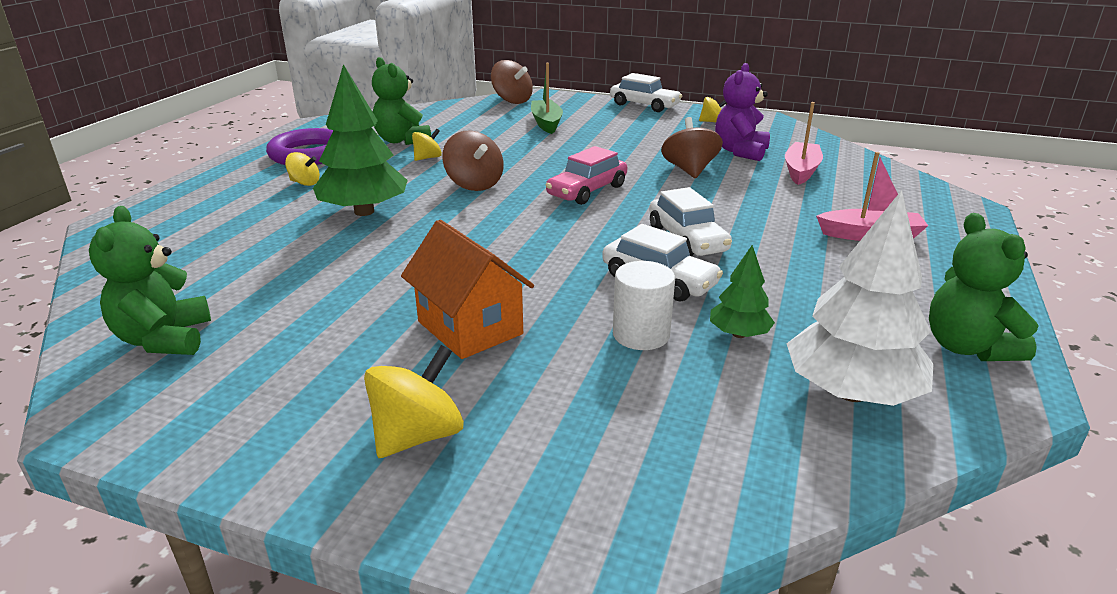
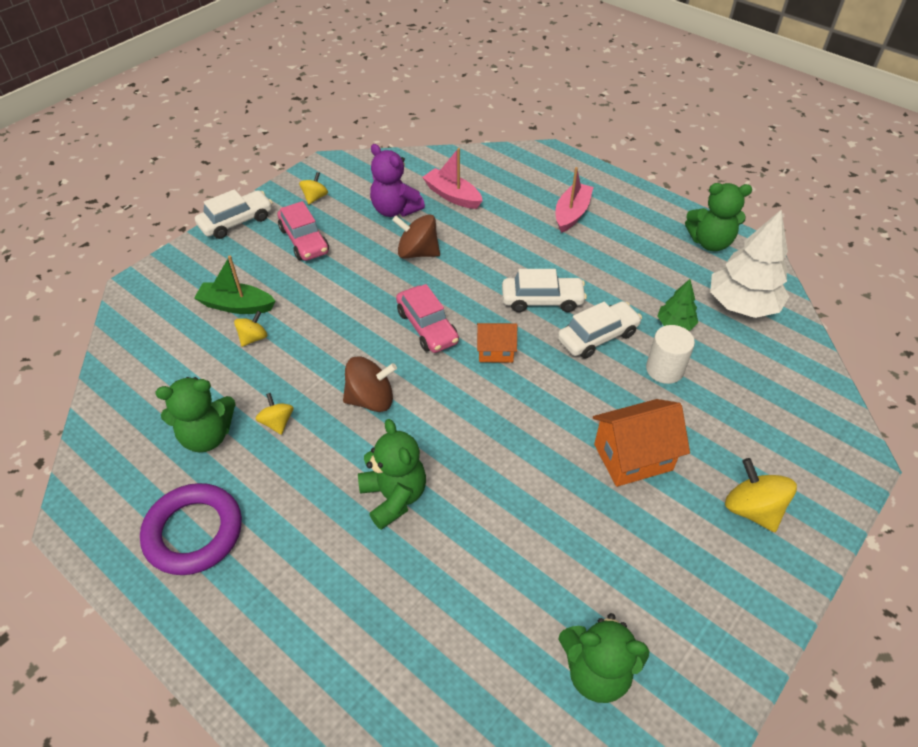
camera: 70 degrees left, 20 degrees up
yellow spinning top [285,152,320,186] -> yellow spinning top moved to [234,311,267,347]
green tree [313,64,408,216] -> green teddy bear [358,419,426,530]
brown spinning top [491,60,533,104] -> none
none -> pink car [278,201,329,261]
none -> orange house [477,323,517,363]

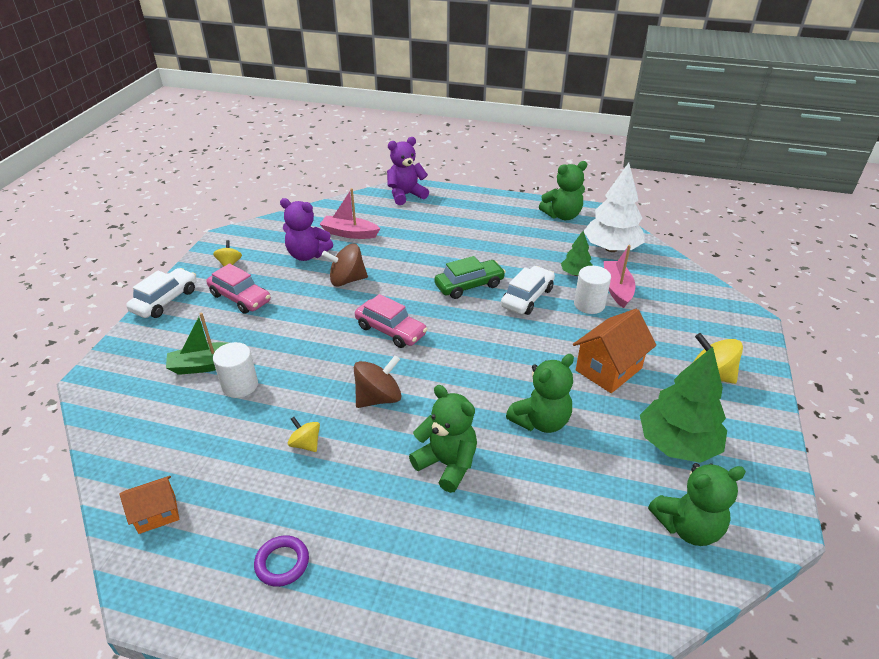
camera: 25 degrees left, 10 degrees down
purple ring [140,483,242,575] -> purple ring [254,535,309,587], size x0.54
green teddy bear [155,377,236,452] -> green teddy bear moved to [506,354,574,433]
yellow spinning top [234,311,267,347] -> white cylinder [213,342,258,398]
orange house [477,323,517,363] -> orange house moved to [119,476,179,534]
white car [502,269,587,312] -> green car [434,256,506,299]
pink boat [556,167,593,233] -> pink boat moved to [604,245,635,308]
none -> purple teddy bear [387,137,429,205]
none -> green tree [640,347,727,463]

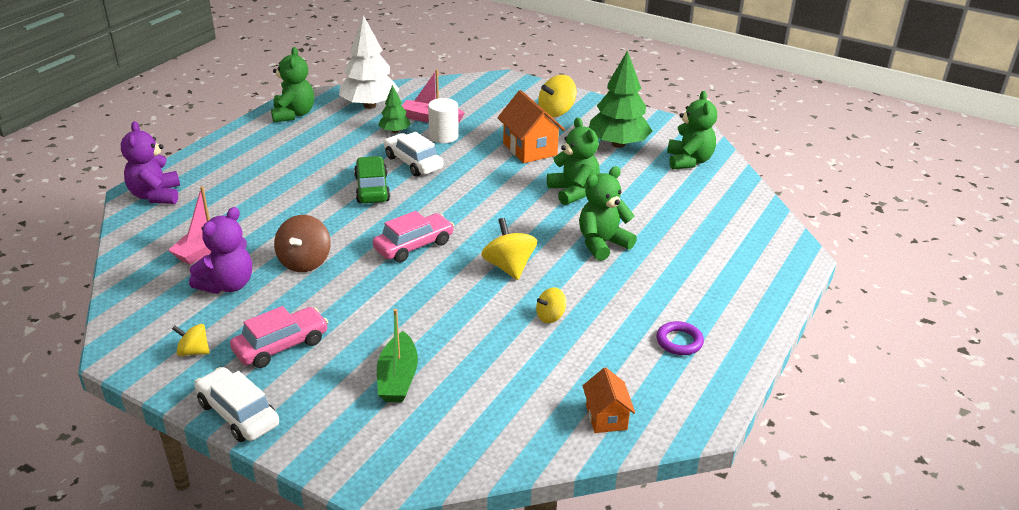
camera: 75 degrees left, 5 degrees down
white cylinder [213,342,258,398] -> none
brown spinning top [354,355,401,408] -> yellow spinning top [481,218,537,280]

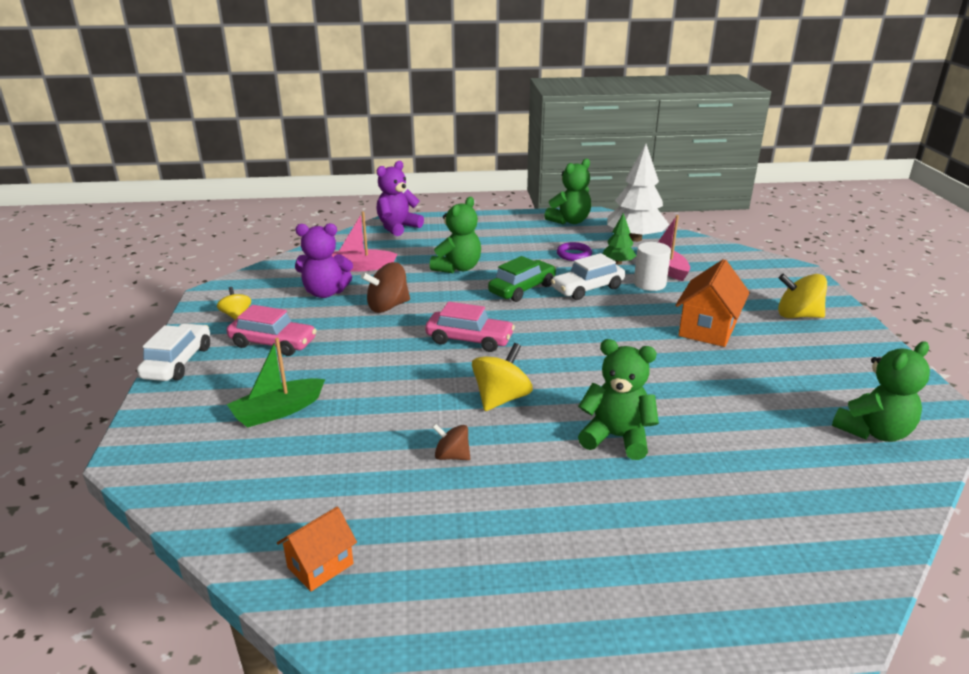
camera: 55 degrees right, 5 degrees down
white car [384,132,443,177] -> white car turned 135 degrees counterclockwise [551,253,625,300]
yellow spinning top [536,287,566,323] -> brown spinning top [432,424,470,460]
green teddy bear [547,117,600,205] -> green teddy bear moved to [430,197,481,273]
green tree [589,50,653,148] -> none
purple ring [656,321,704,355] -> purple ring moved to [557,242,592,261]

